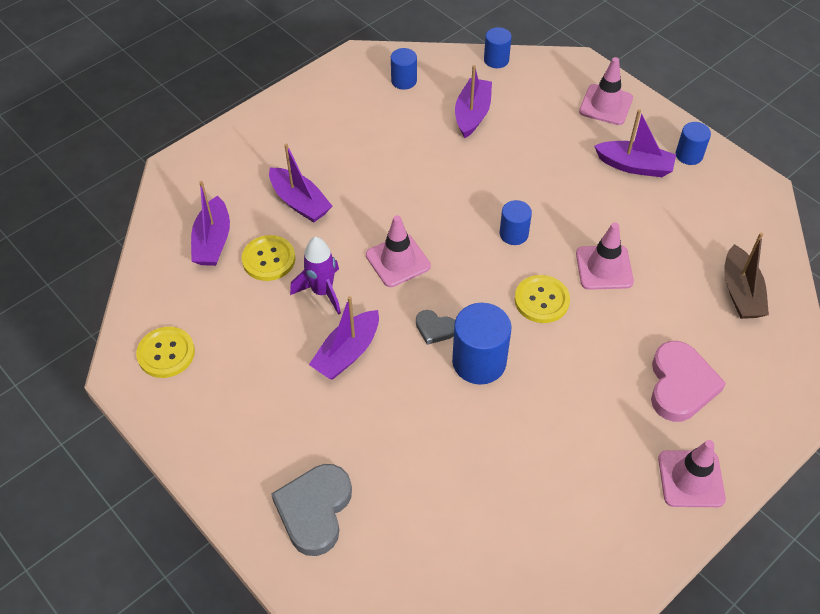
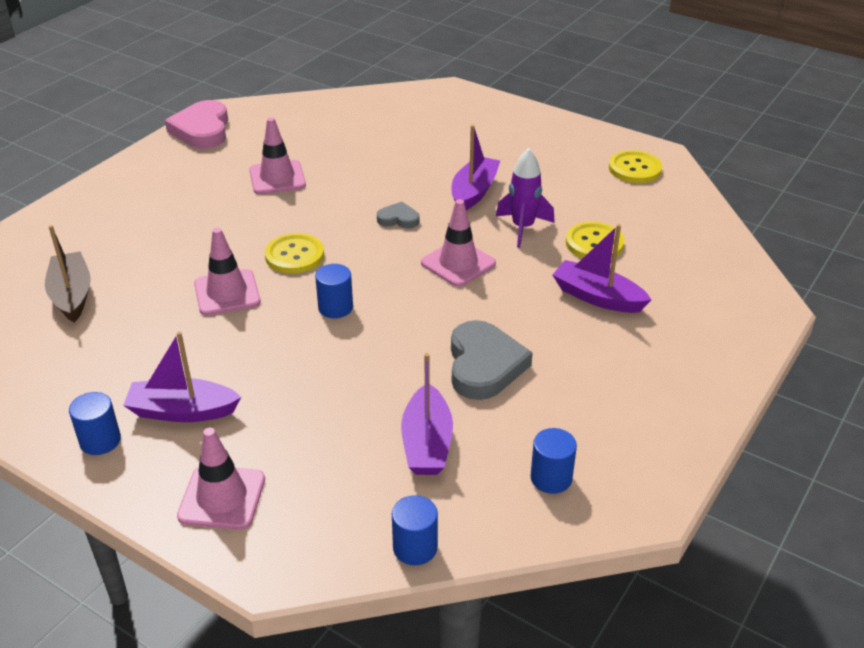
camera: 165 degrees right, 15 degrees down
purple boat [191,181,230,266] -> none
grey heart [271,464,352,556] -> grey heart moved to [451,320,533,400]
blue cylinder [452,303,511,385] -> none
pink heart [651,341,726,422] -> pink heart moved to [165,100,228,149]
pink traffic cone [658,440,726,507] -> pink traffic cone moved to [249,117,306,194]

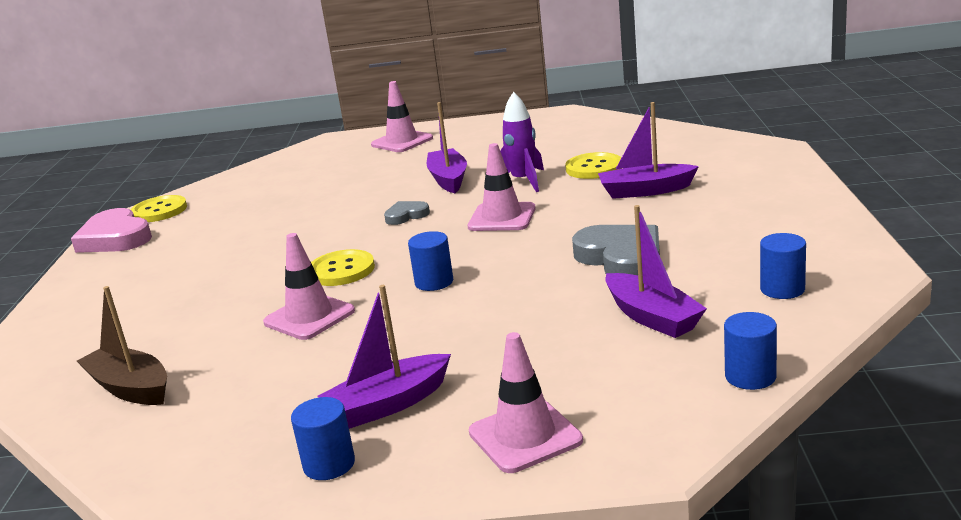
camera: 30 degrees left, 15 degrees down
pink traffic cone [249,117,306,194] -> pink traffic cone moved to [371,81,433,152]
yellow button [609,150,662,183] -> yellow button moved to [131,195,187,222]

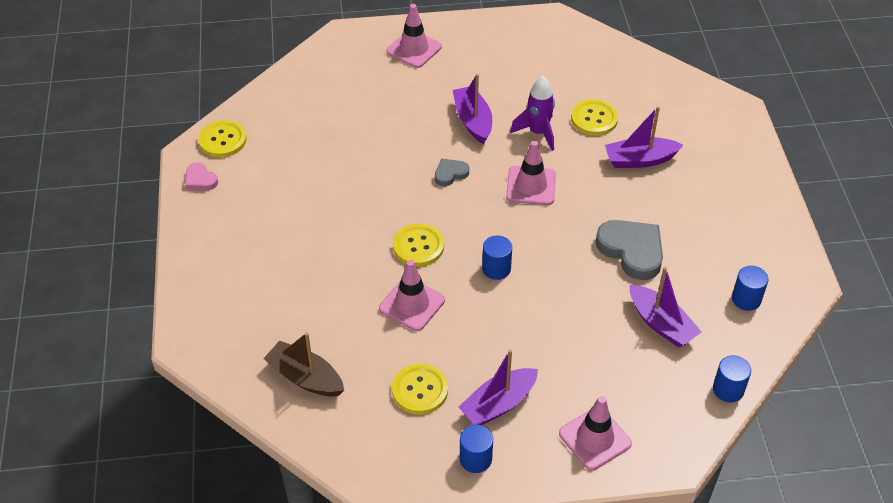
camera: 10 degrees left, 25 degrees up
pink heart [71,208,152,253] -> pink heart [185,162,218,190], size x0.52
none -> yellow button [392,364,448,414]

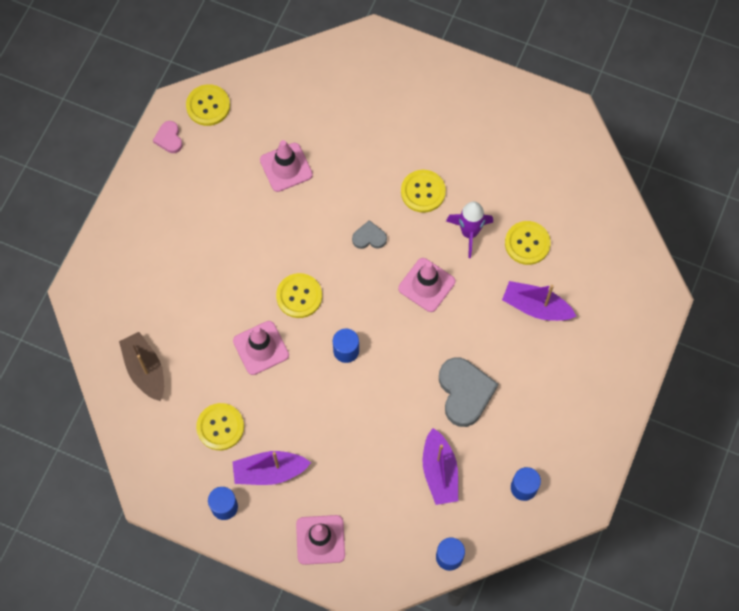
camera: 30 degrees right, 20 degrees up
pink traffic cone [387,4,442,68] -> pink traffic cone moved to [260,140,313,192]
purple boat [453,74,492,144] -> yellow button [401,170,446,213]

